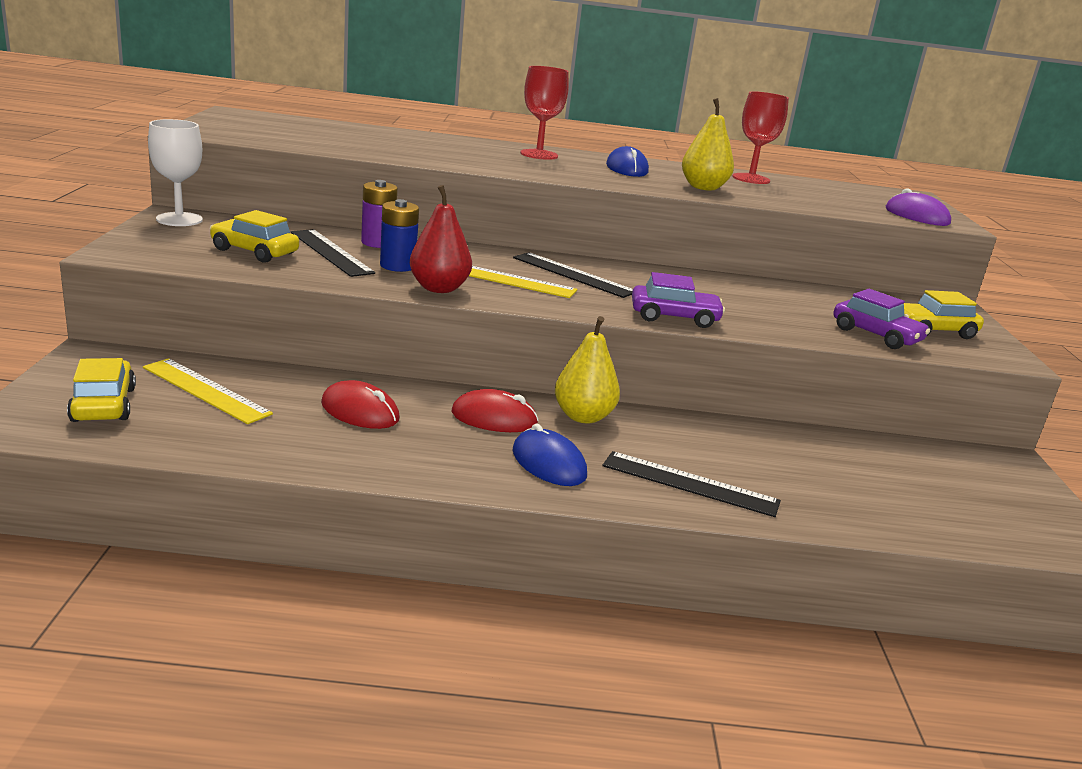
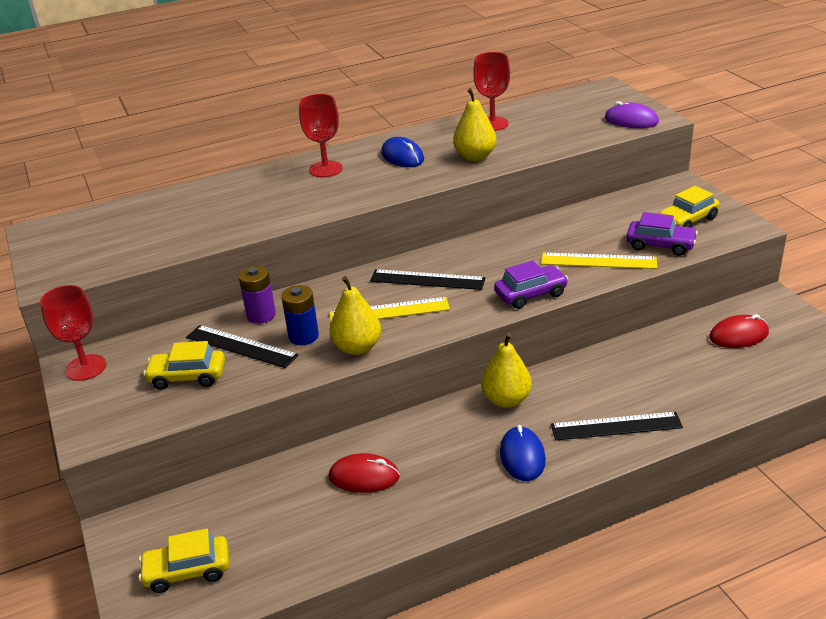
camera: 20 degrees left, 10 degrees up
yellow car [67,358,136,422] -> yellow car turned 60 degrees counterclockwise [139,529,229,593]
yellow ruler [143,358,273,424] -> yellow ruler moved to [541,252,657,269]
white goblet [148,119,203,226] -> red goblet [40,285,106,381]
red pear [410,185,472,293] -> yellow pear [329,276,381,355]
red mouse [451,389,539,432] -> red mouse moved to [709,314,769,348]
blue mouse [513,423,587,486] -> blue mouse turned 60 degrees clockwise [500,425,546,481]

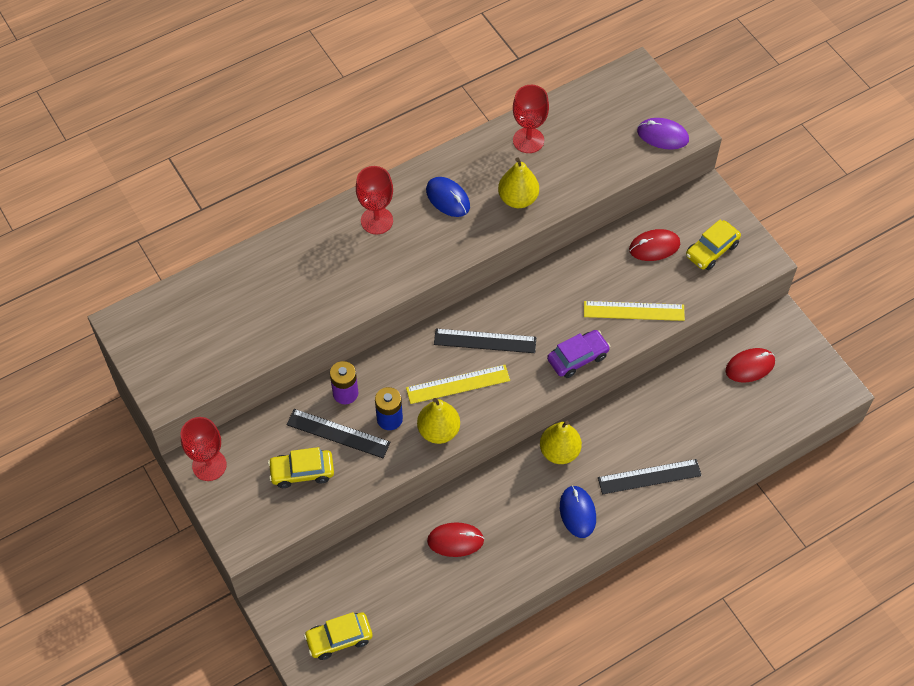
camera: 10 degrees left, 25 degrees up
purple car [626,212,698,256] -> none
none -> red mouse [629,229,680,261]

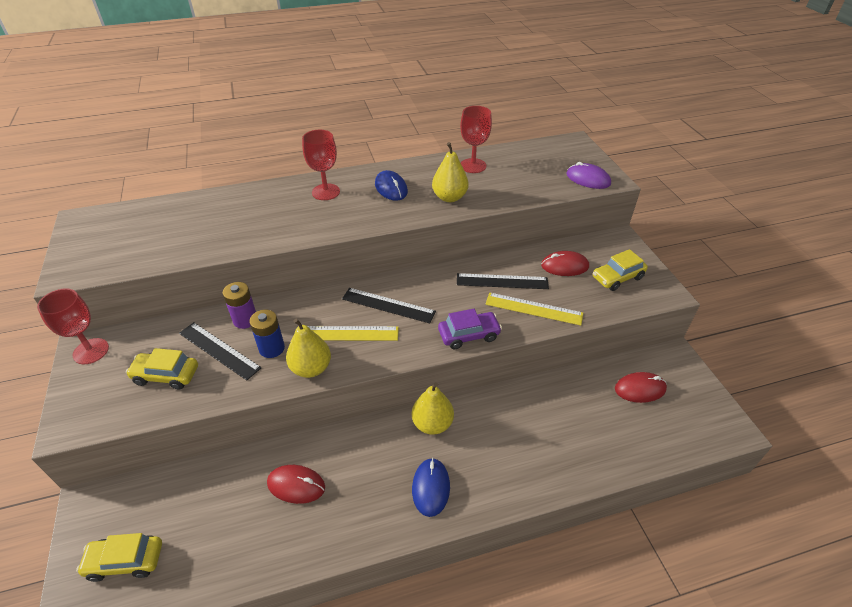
camera: 15 degrees right, 15 degrees down
black ruler [598,459,702,494] -> black ruler moved to [457,273,549,289]

